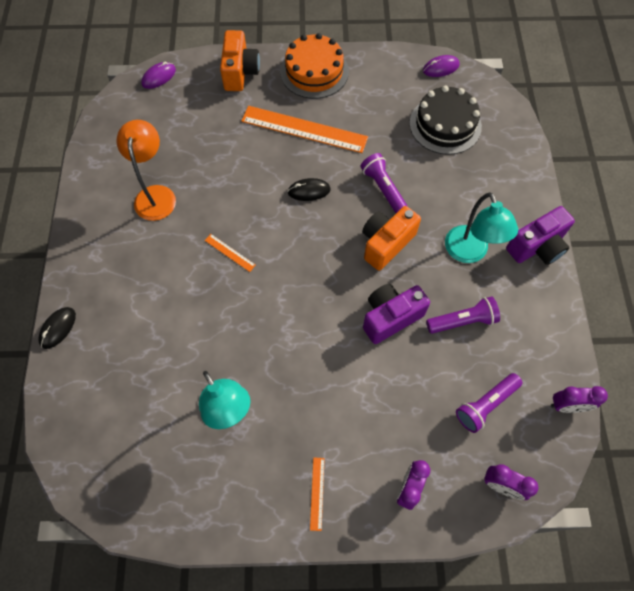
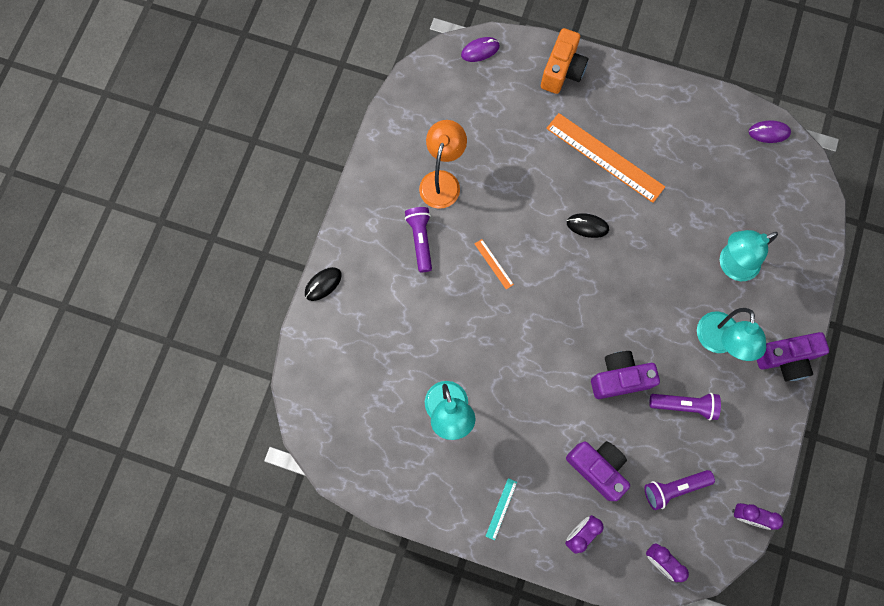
camera: 20 degrees right, 10 degrees up
orange cake [280,33,349,99] -> none
orange ruler [310,458,325,531] -> turquoise ruler [486,478,517,540]
purple flashlight [361,153,407,213] -> purple flashlight moved to [405,207,432,272]
orange camera [362,206,421,271] -> none
black cake [409,85,482,155] -> none
none -> purple camera [566,441,630,501]
none -> turquoise lamp [720,230,778,281]

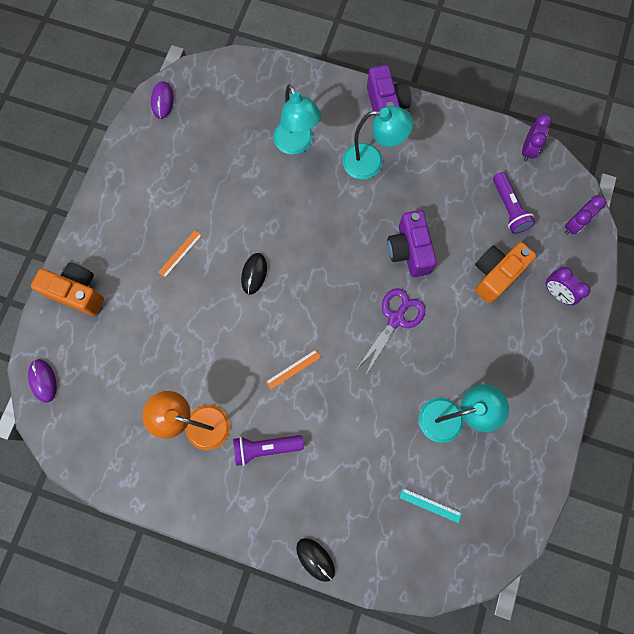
camera: 90 degrees left, 0 degrees up
turquoise ruler [486,478,517,540] -> turquoise ruler moved to [399,488,462,523]
orange ruler [546,113,665,203] -> orange ruler [158,230,202,278], size x0.42
purple camera [566,441,630,501] -> orange camera [475,242,536,303]
purple flashlight [649,393,721,420] -> none
none -> purple scissors [357,288,425,376]

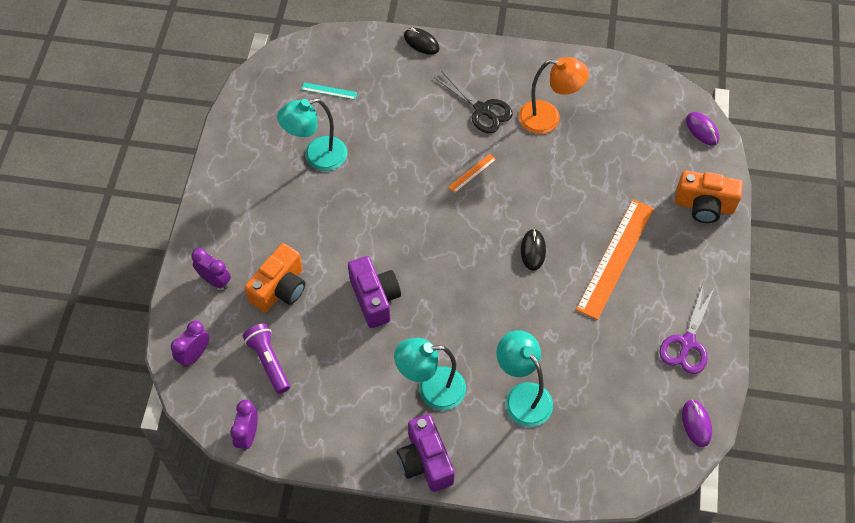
camera: 170 degrees right, 15 degrees down
orange ruler [158,230,202,278] -> orange ruler [576,199,654,320], size x2.37
purple flashlight [233,435,304,466] -> black scissors [434,71,513,133]
purple scissors [357,288,425,376] -> purple scissors moved to [659,285,714,374]

